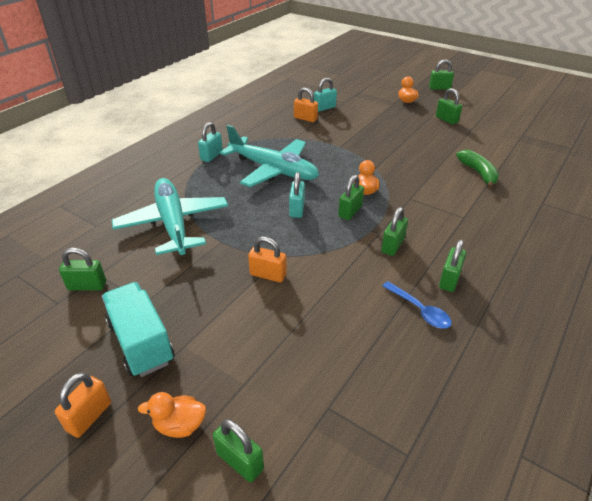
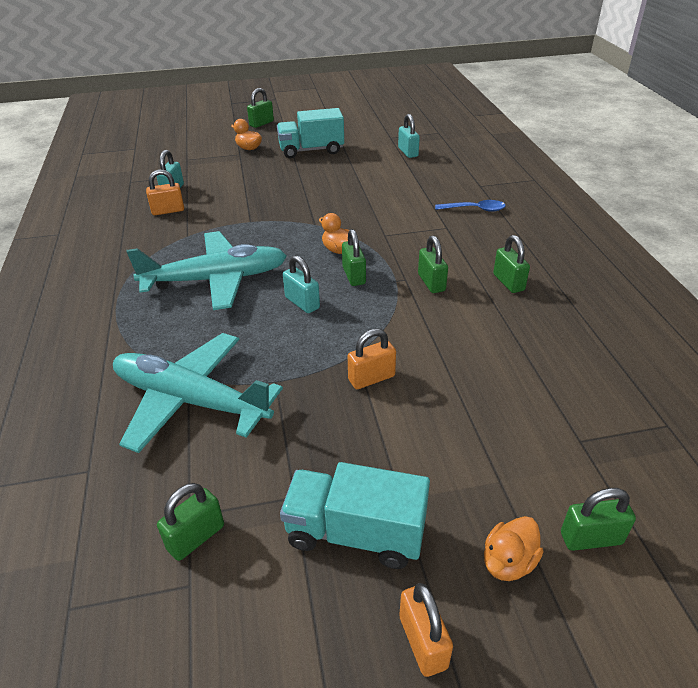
camera: 45 degrees left, 0 degrees up
turquoise padlock [198,122,223,162] -> turquoise padlock moved to [398,114,420,158]
blue spoon [382,281,452,329] -> blue spoon moved to [435,200,506,212]
green padlock [436,88,462,124] -> turquoise truck [277,108,344,158]
green banana [456,150,499,189] -> none

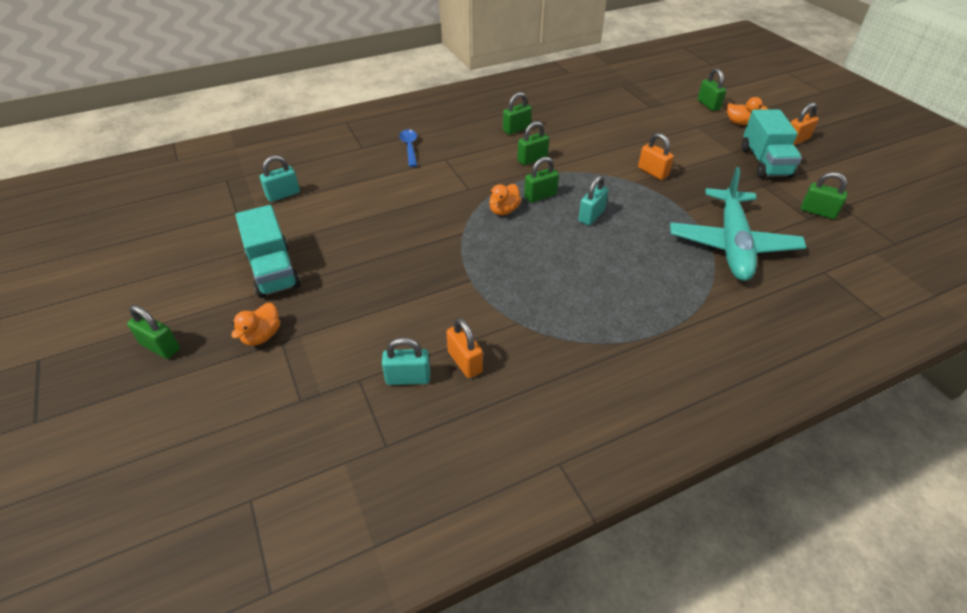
camera: 105 degrees left, 5 degrees up
turquoise plane [126,231,287,310] -> none

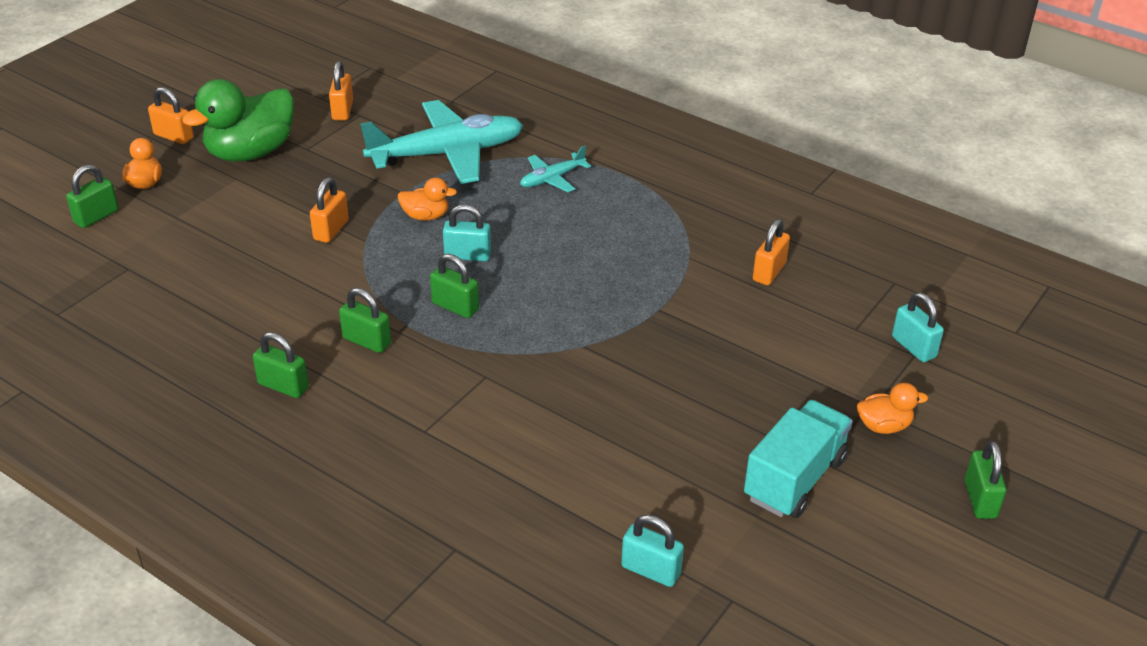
camera: 120 degrees left, 5 degrees down
turquoise padlock [382,337,430,385] -> turquoise padlock moved to [892,292,944,362]
blue spoon [399,129,417,167] -> none
orange duck [489,184,521,215] -> orange duck moved to [398,177,457,221]
turquoise truck [741,109,802,178] -> green duck [182,79,294,161]
green padlock [801,172,848,219] -> orange padlock [329,61,353,120]
none -> turquoise plane [520,146,591,192]

